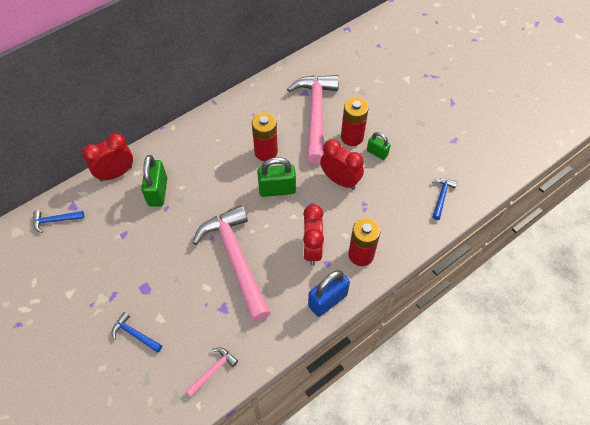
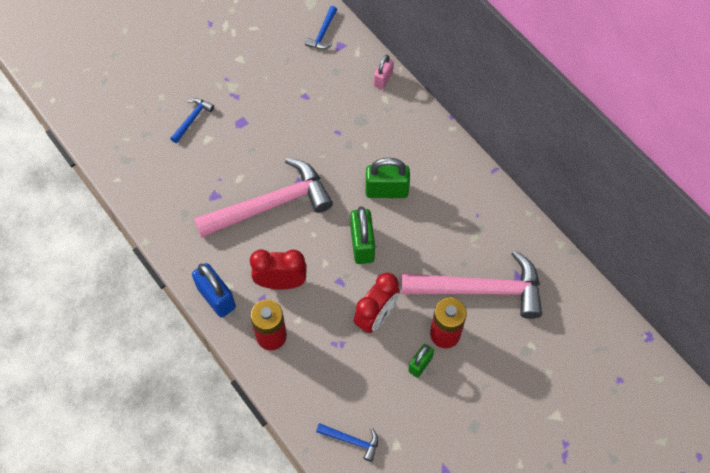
camera: 90 degrees right, 5 degrees up
blue hammer [33,211,84,233] -> blue hammer turned 150 degrees counterclockwise [305,6,337,49]
red clock [82,133,133,182] -> pink padlock [374,55,393,89]
green padlock [141,155,167,207] -> green padlock moved to [366,158,410,198]
pink hammer [186,348,238,397] -> none
red battery [252,113,278,161] -> none

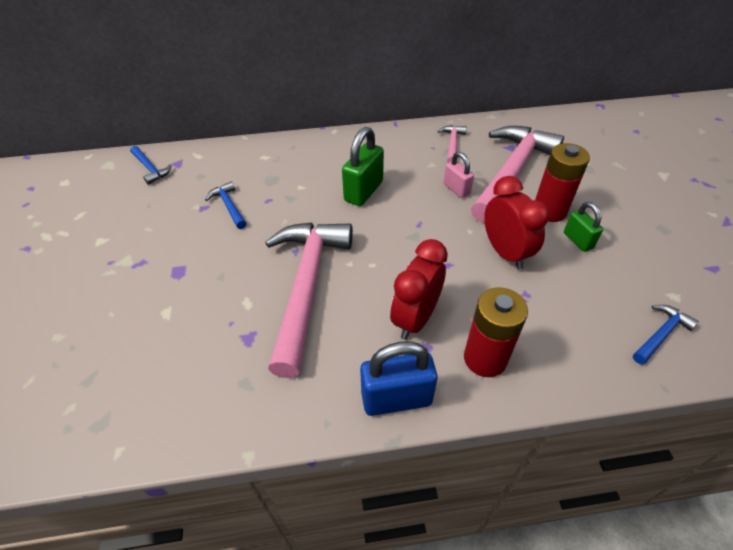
camera: 60 degrees left, 15 degrees down
blue hammer [170,98,214,143] -> blue hammer moved to [205,181,247,229]
green padlock [350,206,375,264] -> none
pink padlock [374,55,393,89] -> pink padlock moved to [444,152,474,198]
none -> pink hammer [438,125,467,163]

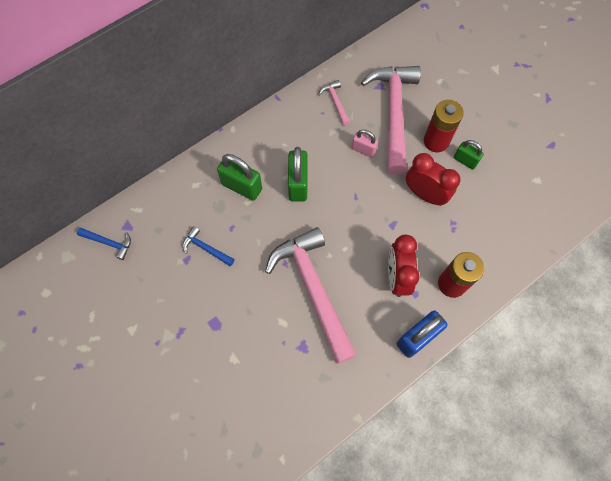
camera: 30 degrees left, 20 degrees up
blue hammer [633,305,699,365] -> none
none -> green padlock [217,154,262,201]

